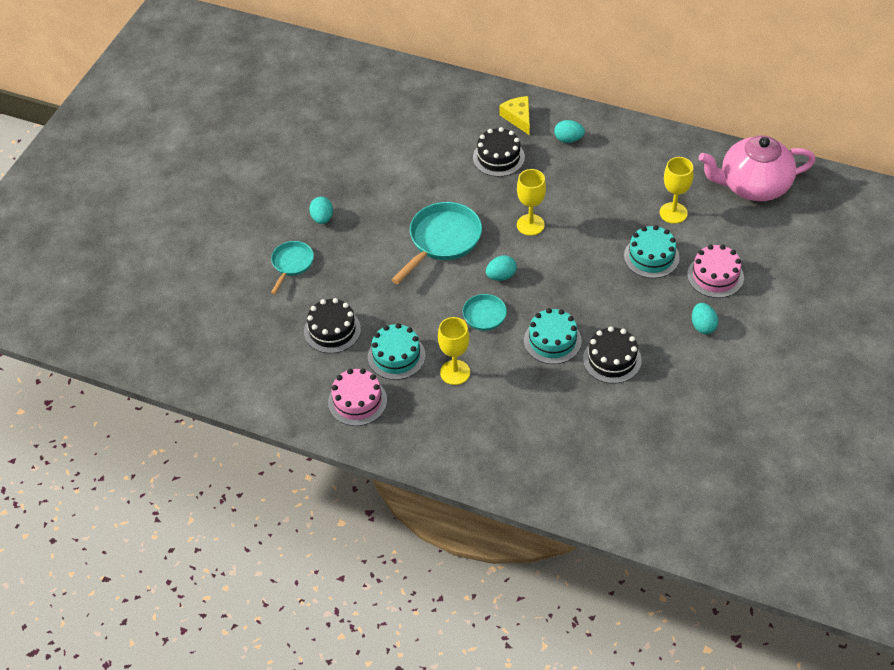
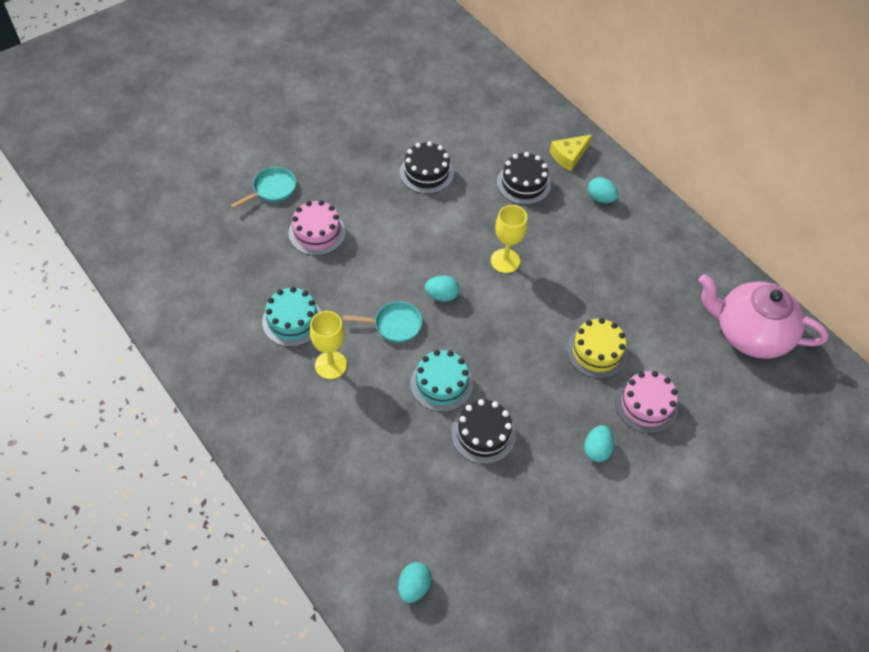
camera: 25 degrees right, 5 degrees up
black cake [304,298,361,353] -> black cake moved to [400,141,454,194]
turquoise egg [309,197,333,224] -> turquoise egg moved to [398,562,432,603]
pink cake [328,368,387,426] -> pink cake moved to [289,200,346,256]
turquoise pan [391,202,482,284] -> none
yellow cheese [500,96,530,135] -> yellow cheese turned 135 degrees counterclockwise [550,135,592,171]
turquoise cake [624,225,680,278] -> yellow cake [567,318,627,379]
yellow goblet [660,157,694,224] -> none

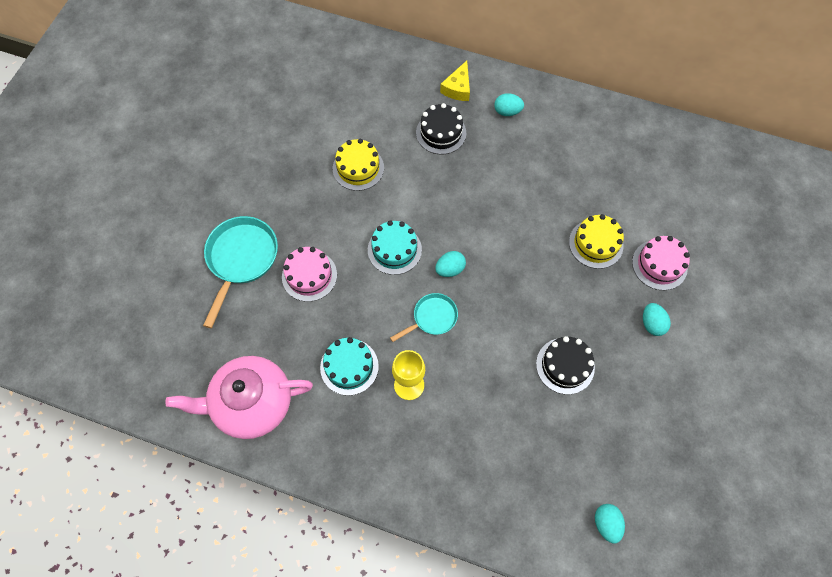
camera: 30 degrees left, 10 degrees up
turquoise pan [231,167,296,209] -> turquoise pan [203,216,278,329], size x1.71
black cake [400,141,454,194] -> yellow cake [333,139,384,191]
turquoise cake [410,350,473,412] -> turquoise cake moved to [368,220,422,275]
yellow goblet [491,205,528,273] -> none
pink teapot [699,274,829,359] -> pink teapot moved to [166,356,313,439]

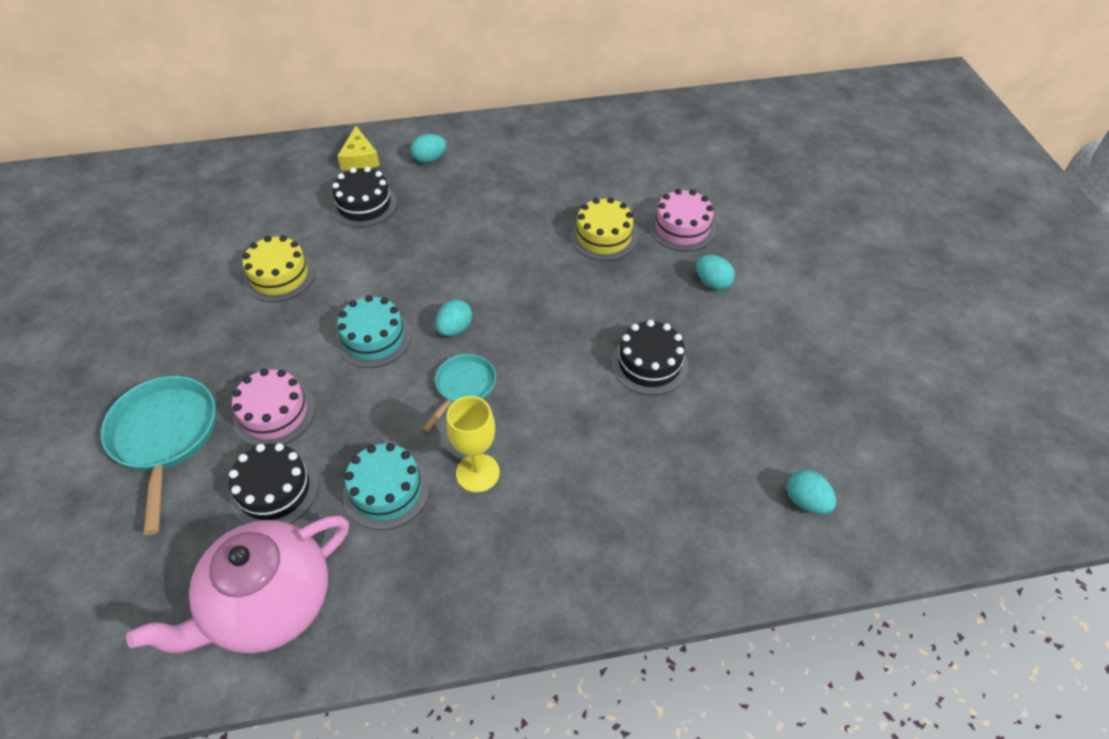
camera: 30 degrees left, 15 degrees down
none -> black cake [229,443,318,524]

